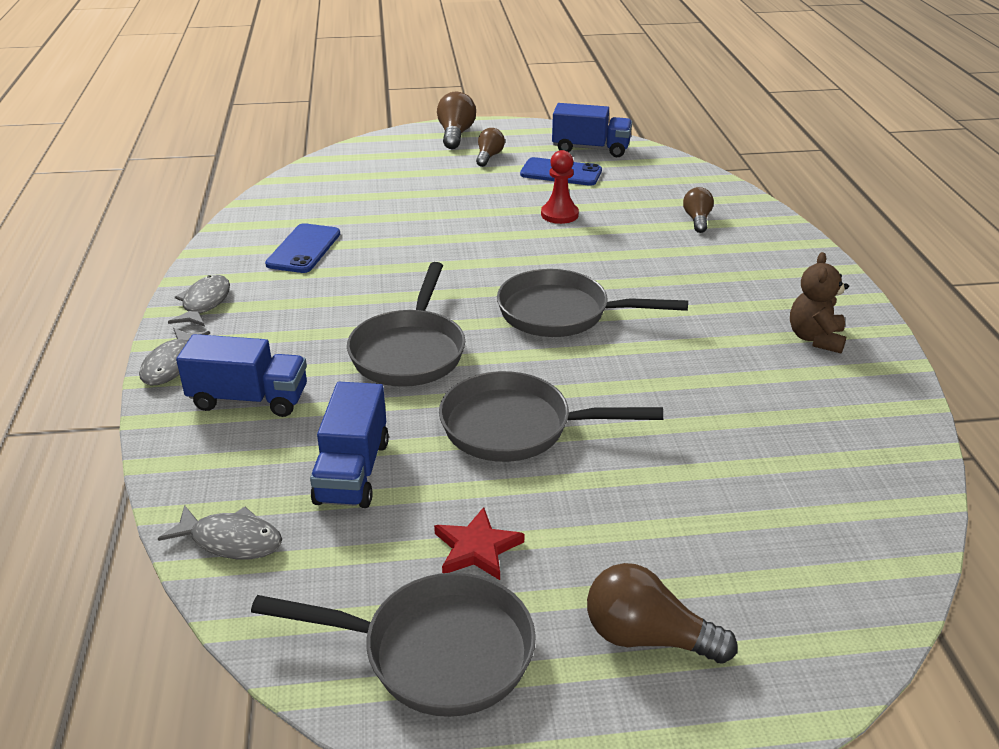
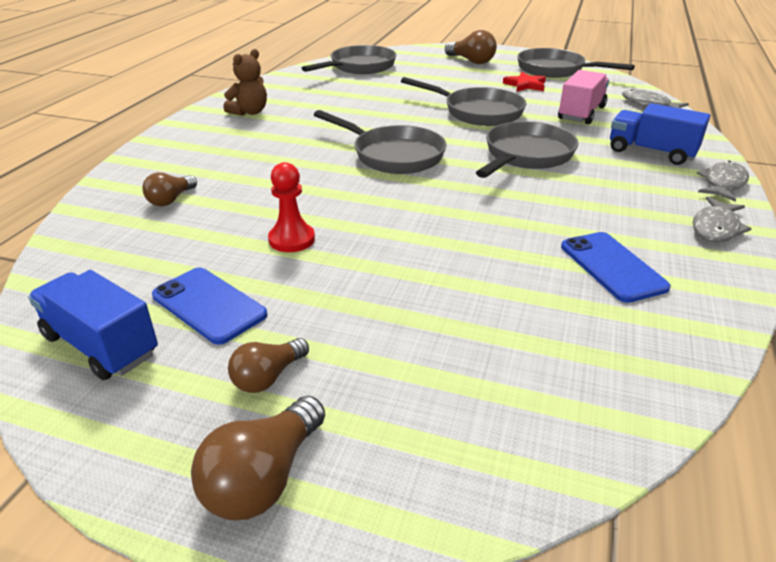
camera: 155 degrees left, 0 degrees up
blue phone [265,223,340,273] -> blue phone turned 60 degrees counterclockwise [561,232,671,303]
blue truck [310,382,389,508] -> pink truck [558,70,609,124]
none -> grey pan [302,45,396,74]

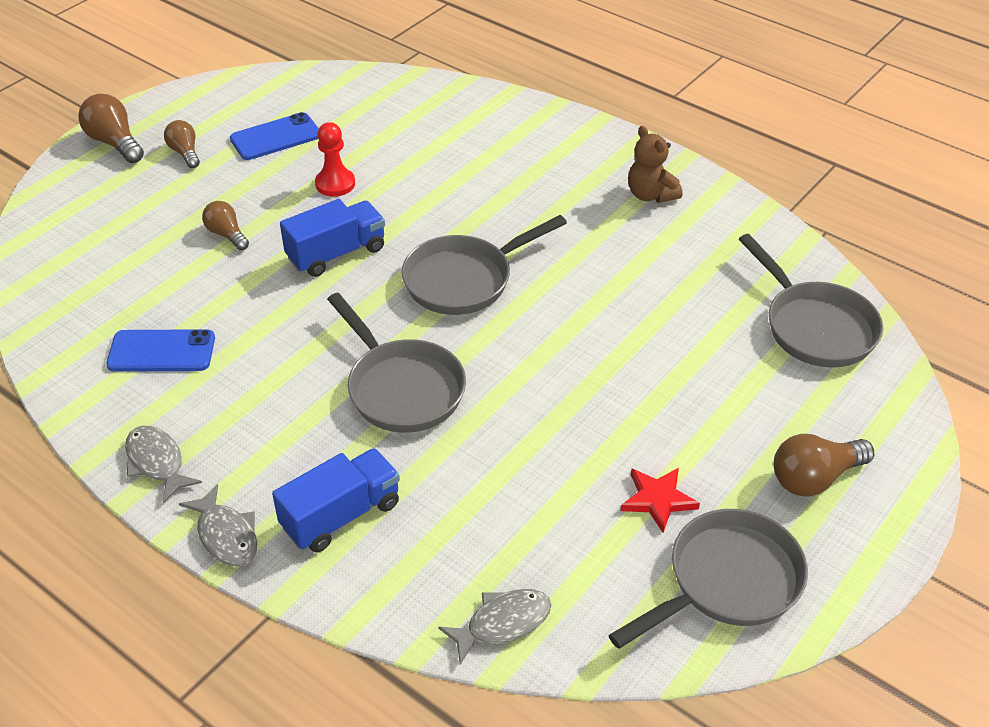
camera: 110 degrees right, 10 degrees up
blue truck [28,270,158,380] -> blue truck moved to [280,199,385,277]
brown light bulb [142,172,197,207] -> brown light bulb moved to [202,201,249,250]
grey pan [401,77,526,126] -> none
pink truck [558,70,609,124] -> none

